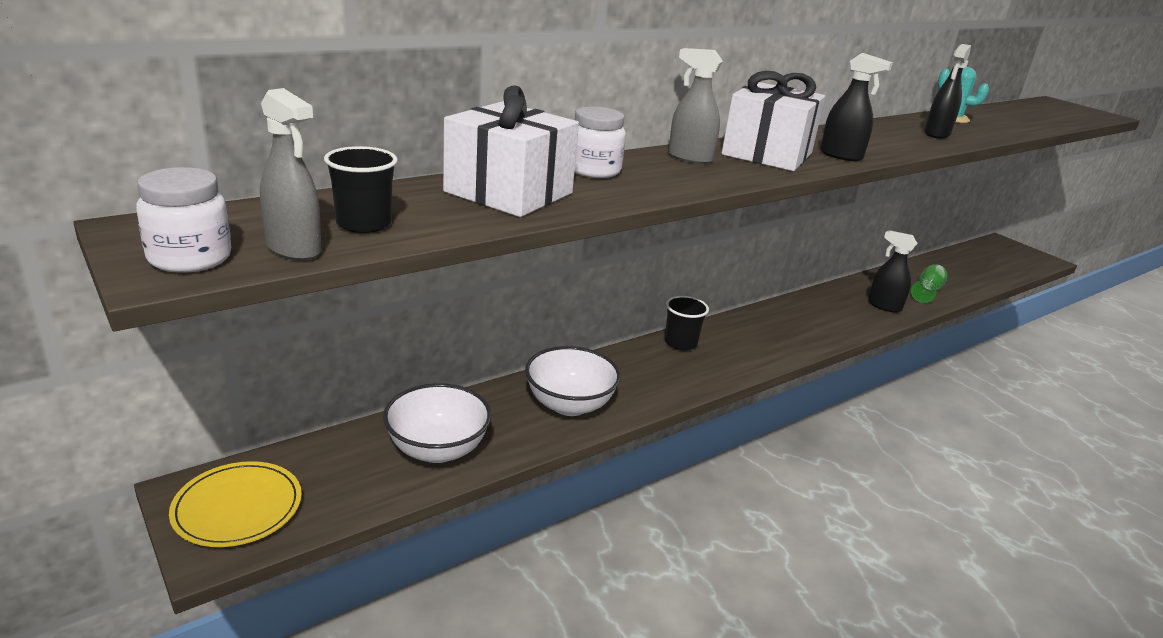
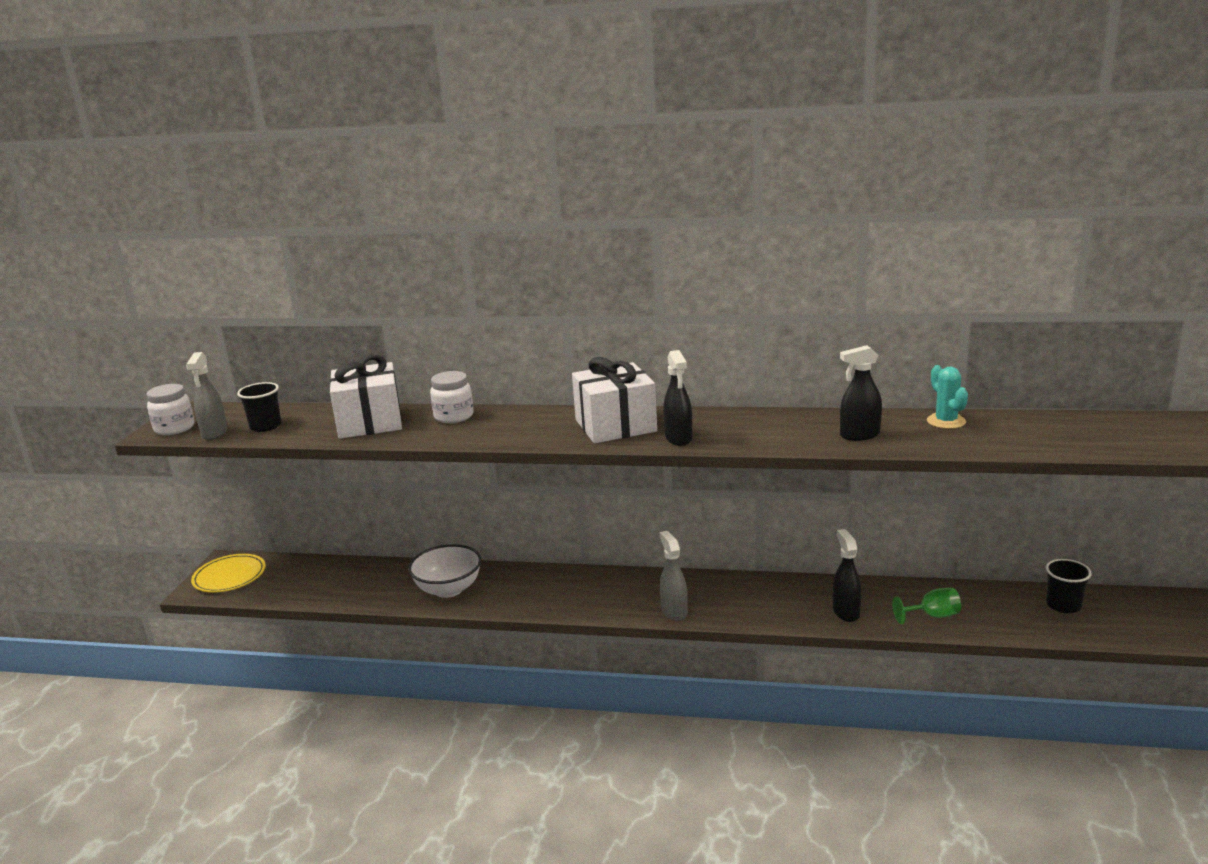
camera: 50 degrees right, 5 degrees down
white bowl [383,383,491,463] -> none
black cup [665,296,709,350] -> black cup moved to [1046,559,1091,613]
grey spray bottle [668,48,723,164] -> grey spray bottle moved to [659,531,688,621]

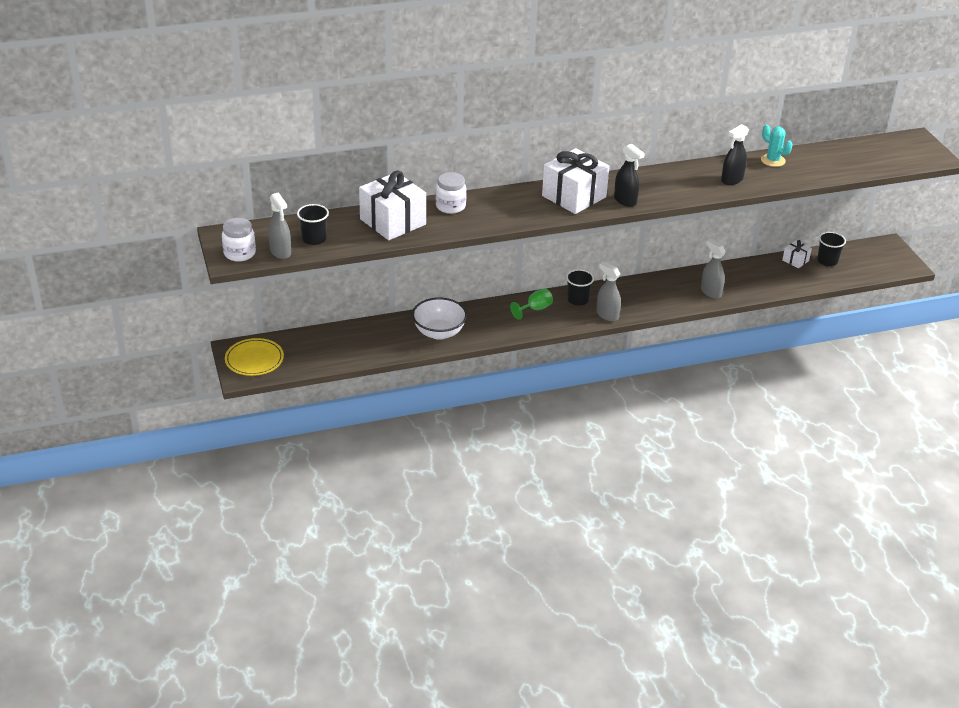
camera: 30 degrees left, 15 degrees up
black spray bottle [833,529,862,622] -> grey spray bottle [701,239,726,299]
green goblet [892,588,961,624] -> green goblet moved to [510,288,553,320]
none -> black cup [566,269,594,306]
none -> white gift [782,240,812,268]

